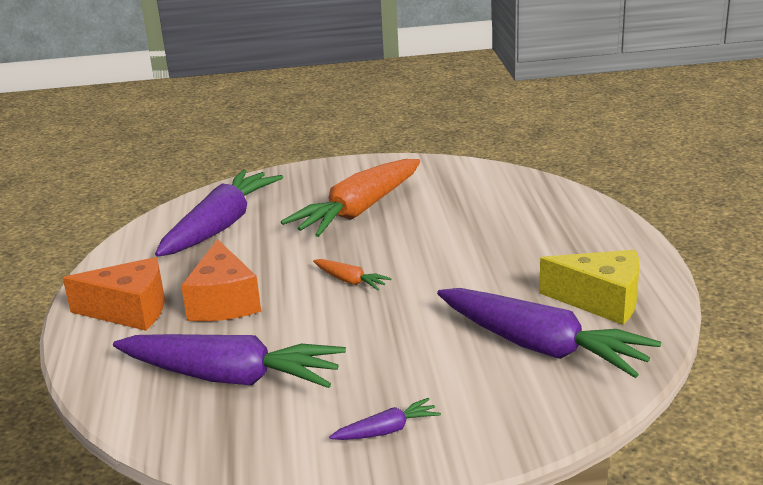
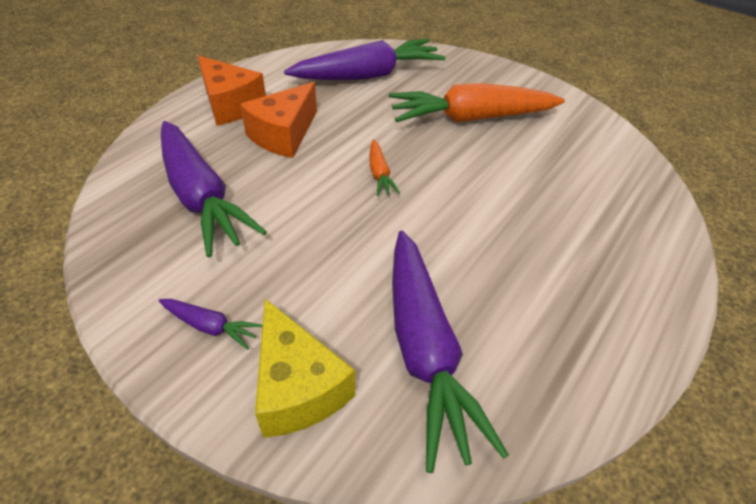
camera: 40 degrees right, 20 degrees up
yellow cheese [539,250,640,325] -> yellow cheese moved to [255,299,355,438]

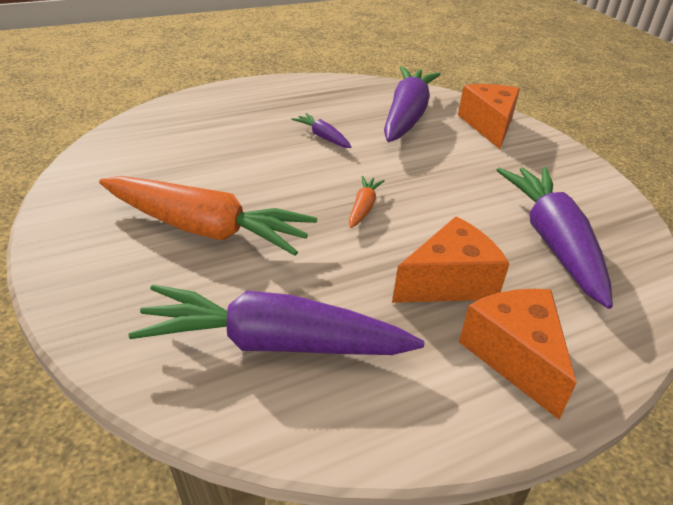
camera: 155 degrees left, 10 degrees down
purple carrot [159,299,263,350] -> purple carrot moved to [292,113,352,148]
yellow cheese [255,299,355,438] -> orange cheese [458,84,520,149]

